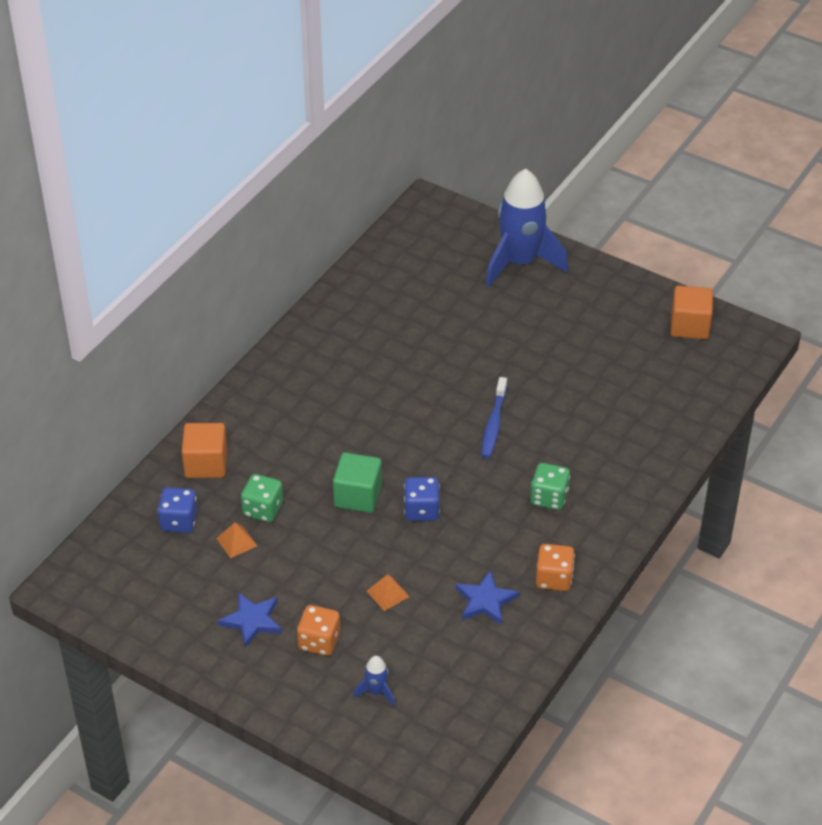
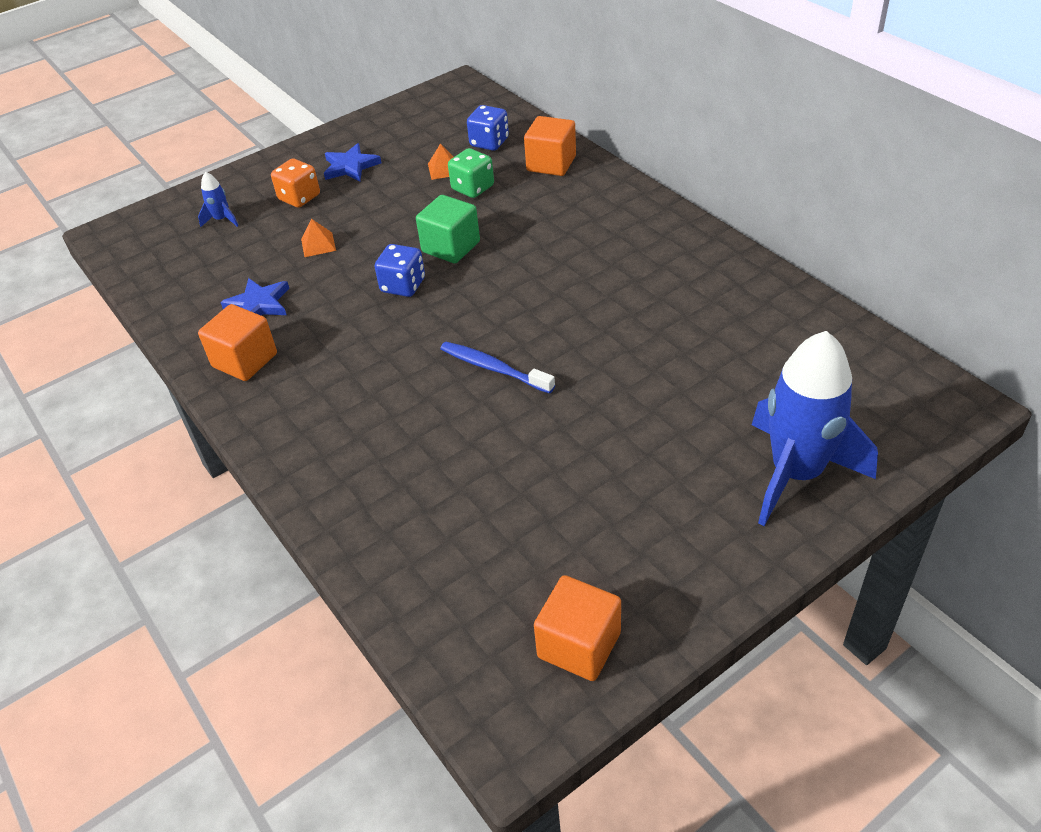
camera: 115 degrees right, 0 degrees up
green dice [531,463,570,510] -> none
orange dice [536,544,575,591] -> orange cube [198,304,277,381]

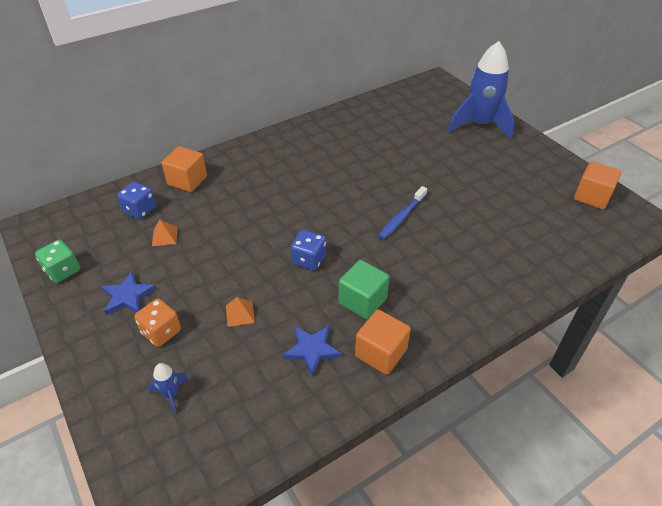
camera: 90 degrees left, 0 degrees up
green cube [416,195,480,263] -> green cube moved to [339,260,390,319]
green dice [448,148,494,198] -> green dice moved to [35,240,80,283]

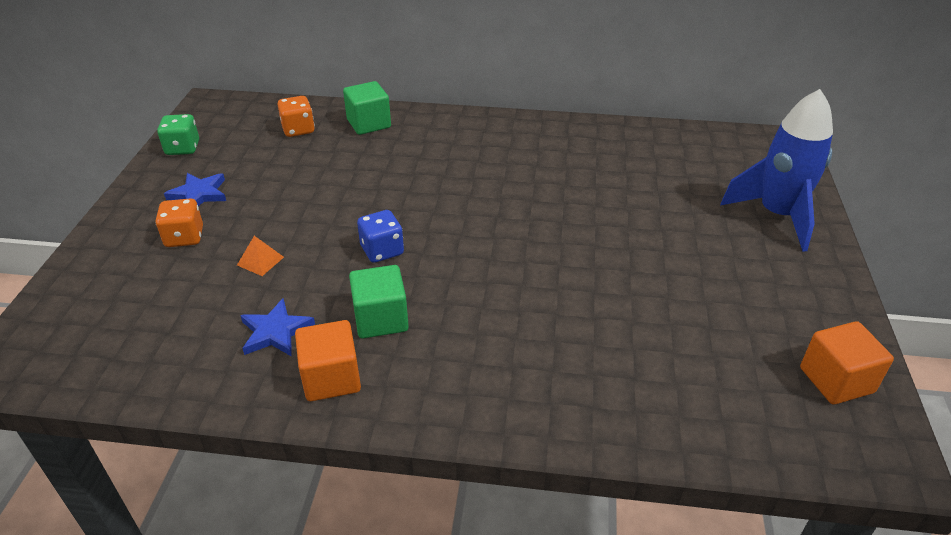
camera: 40 degrees right, 5 degrees down
blue dice [117,182,156,219] -> orange dice [277,96,315,137]
blue rocket [149,363,189,414] -> none
orange pyramid [152,220,178,246] -> none
orange cube [162,146,207,192] -> green cube [343,81,391,135]
blue toothbrush [378,186,427,240] -> none

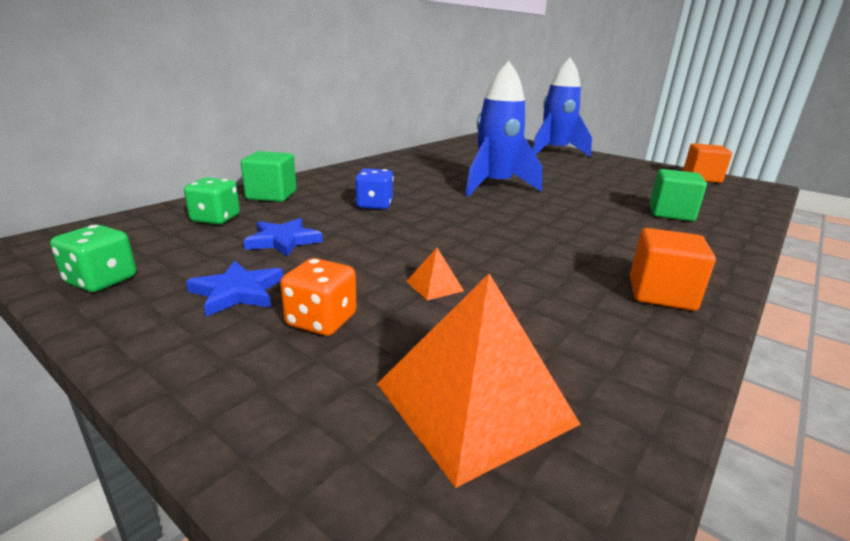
camera: 60 degrees left, 15 degrees down
blue star [240,298,315,357] -> blue star moved to [243,218,323,257]
orange dice [277,96,315,137] -> green dice [184,177,240,224]
green cube [349,265,409,338] -> green cube moved to [649,169,707,221]
blue dice [357,210,404,263] -> blue dice moved to [355,168,394,209]
none -> orange pyramid [377,273,581,488]
none -> blue rocket [465,61,542,197]

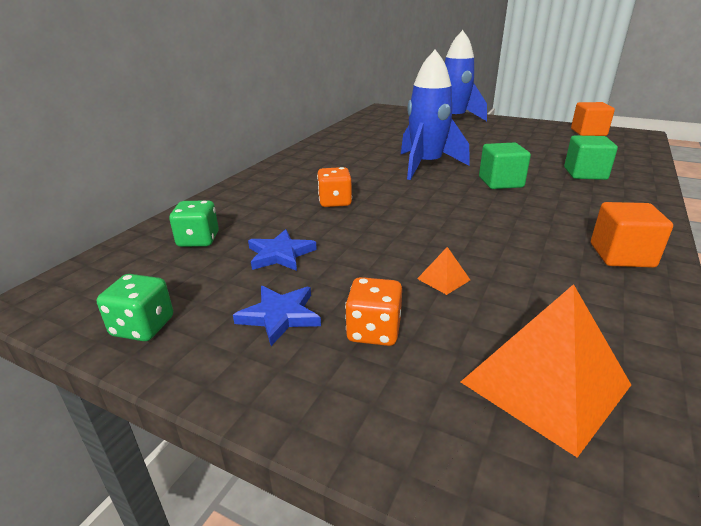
camera: 10 degrees left, 5 degrees up
green cube [241,151,296,202] -> green cube moved to [479,142,531,189]
blue dice [355,168,394,209] -> orange dice [317,167,352,207]

